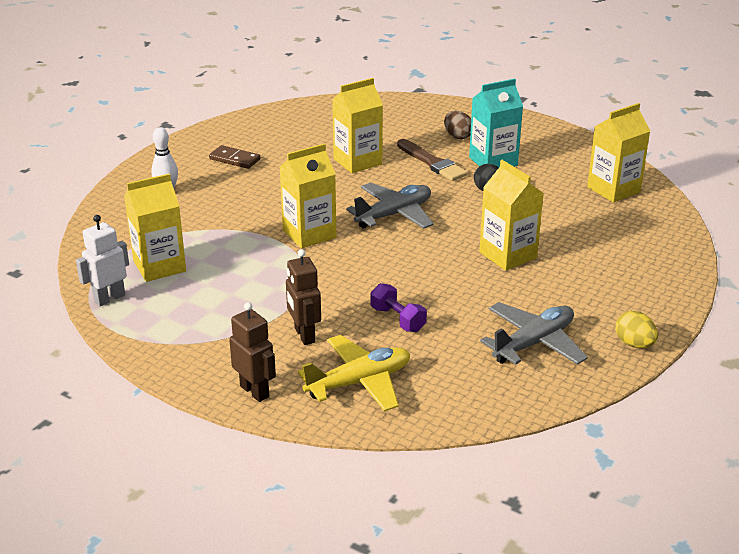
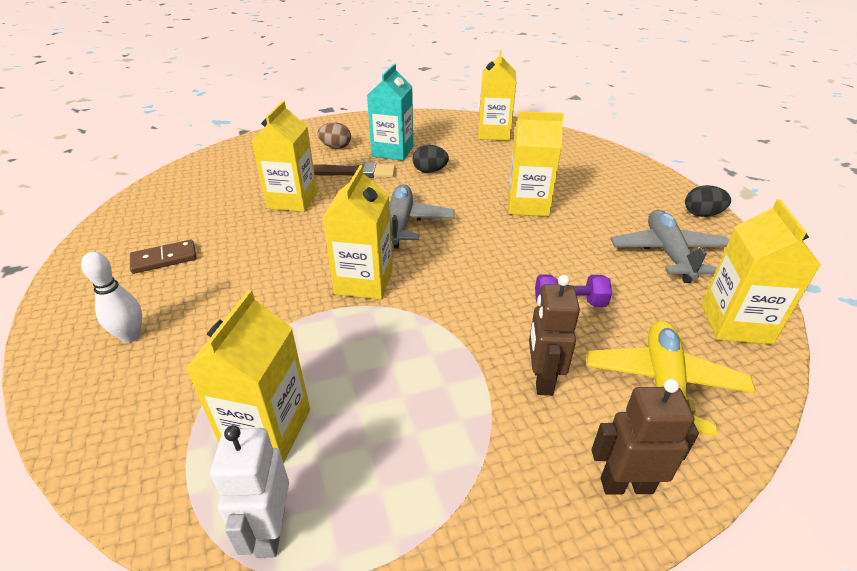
camera: 50 degrees left, 5 degrees up
brown robot [286,249,321,345] -> brown robot turned 75 degrees clockwise [529,275,580,396]
yellow egg [615,311,658,348] -> black egg [685,185,731,217]
none -> yellow carton [701,199,821,344]

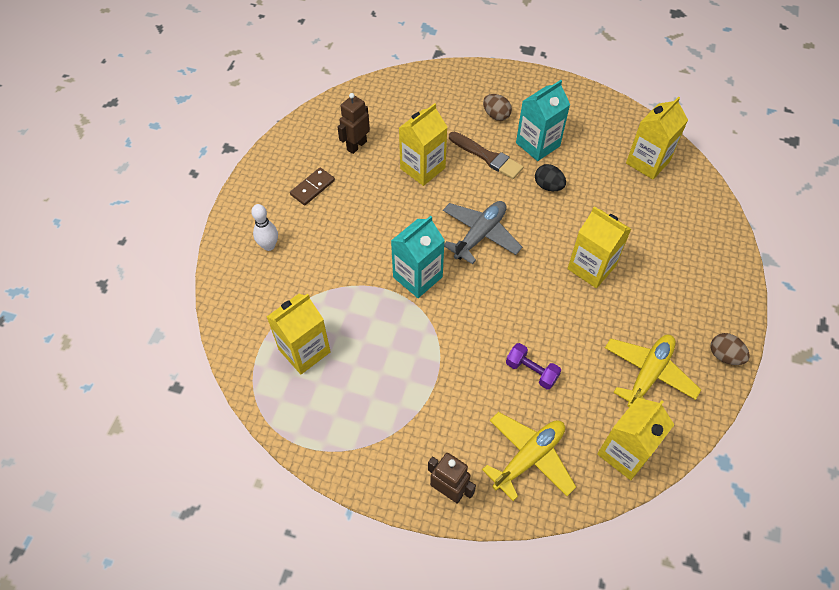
camera: 35 degrees right, 20 degrees up
brown domino [130,240,197,274] -> brown domino turned 60 degrees counterclockwise [290,168,335,205]
white robot [210,425,289,558] -> none
yellow carton [323,165,393,299] -> turquoise carton [391,216,445,298]
brown robot [529,275,580,396] -> brown robot moved to [338,93,370,154]
grey plane [610,210,729,283] -> yellow plane [605,335,701,407]
black egg [685,185,731,217] -> brown egg [710,333,750,365]

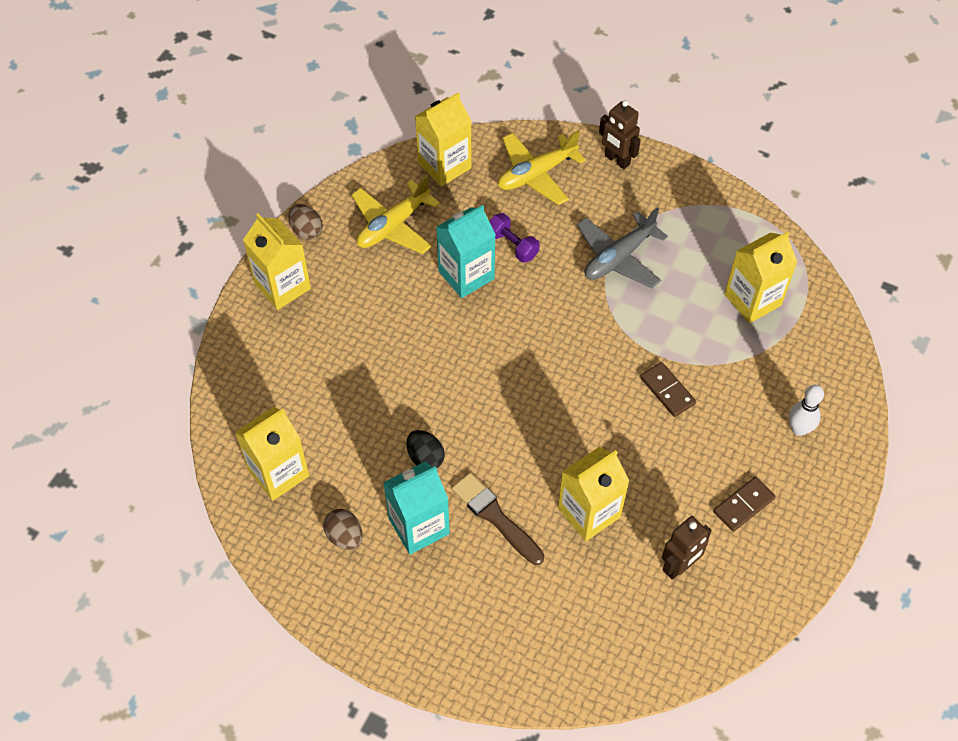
camera: 170 degrees left, 0 degrees up
turquoise carton [391,216,445,298] -> turquoise carton moved to [436,205,496,298]
grey plane [443,201,522,264] -> grey plane moved to [577,207,668,288]
brown egg [483,94,512,121] -> brown egg moved to [323,509,362,550]
yellow carton [567,207,631,288] -> yellow carton moved to [243,213,311,310]
none -> brown domino [640,362,696,417]

